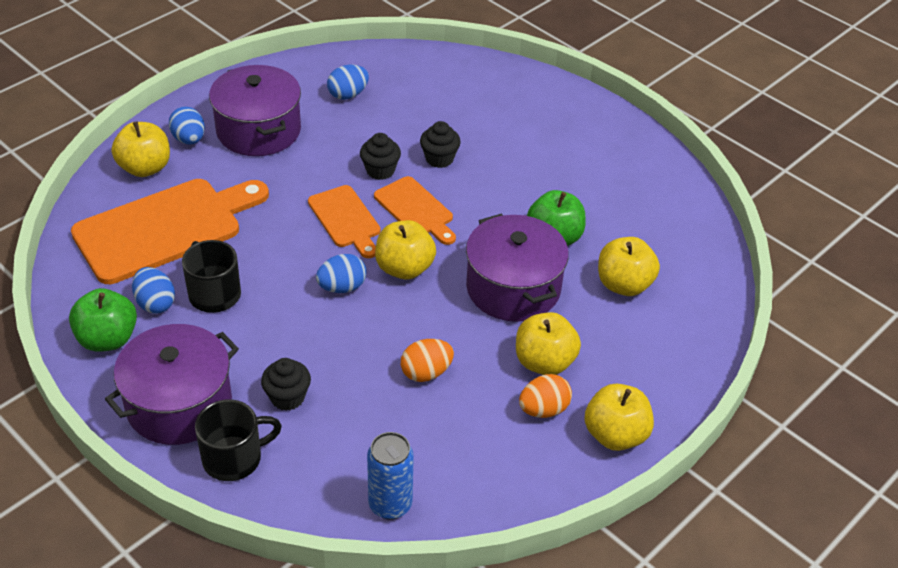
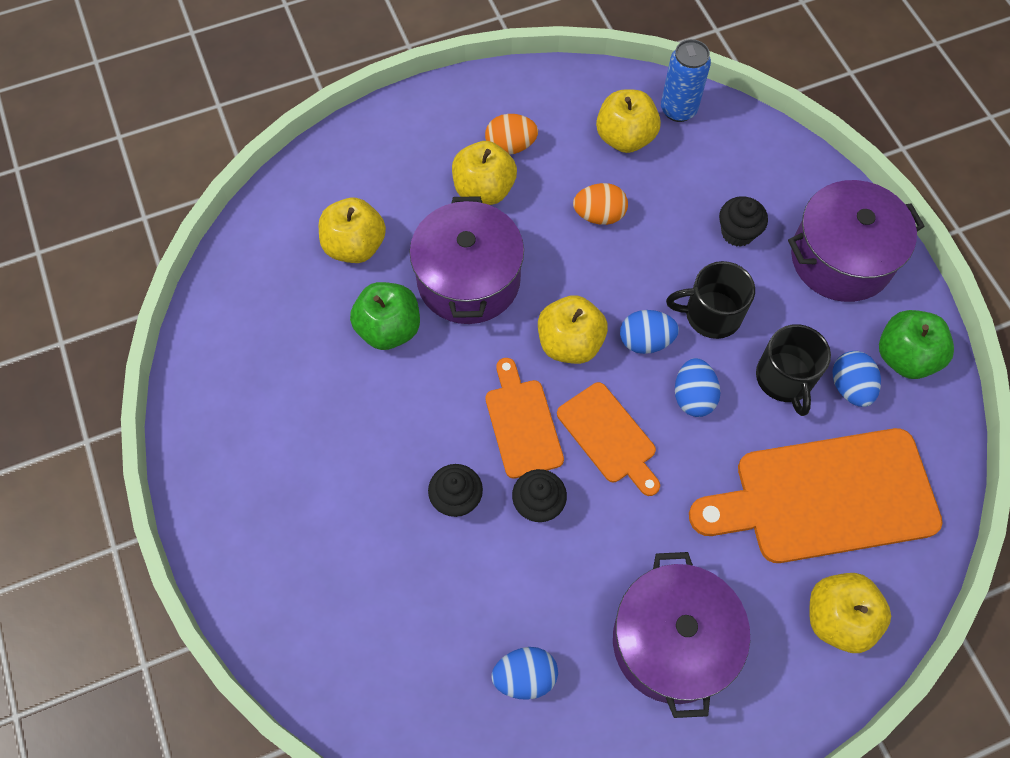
camera: 155 degrees left, 20 degrees up
blue egg [169,107,205,145] -> blue egg moved to [675,358,720,417]
black mug [195,399,282,481] -> black mug moved to [666,261,755,339]
orange cutting board [308,185,380,258] -> orange cutting board turned 150 degrees clockwise [557,382,660,496]
yellow apple [584,384,654,451] -> yellow apple moved to [596,89,661,153]

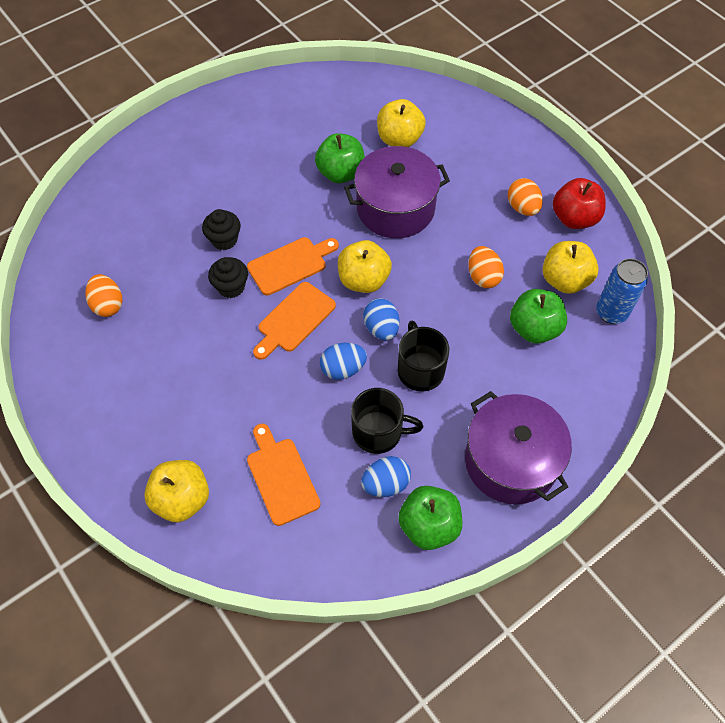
camera: 75 degrees right, 5 degrees down
yellow apple [452,141,517,205] -> none
blue egg [491,647,558,700] -> orange egg [85,274,122,317]
purple pot [613,552,750,718] -> none
orange cutting board [689,428,943,563] -> orange cutting board [247,424,320,526], size x0.54
black cupcake [719,196,768,247] -> none
black mug [756,324,831,416] -> black mug turned 150 degrees counterclockwise [351,388,423,454]
none -> green apple [510,289,567,344]
none -> red apple [553,178,606,229]

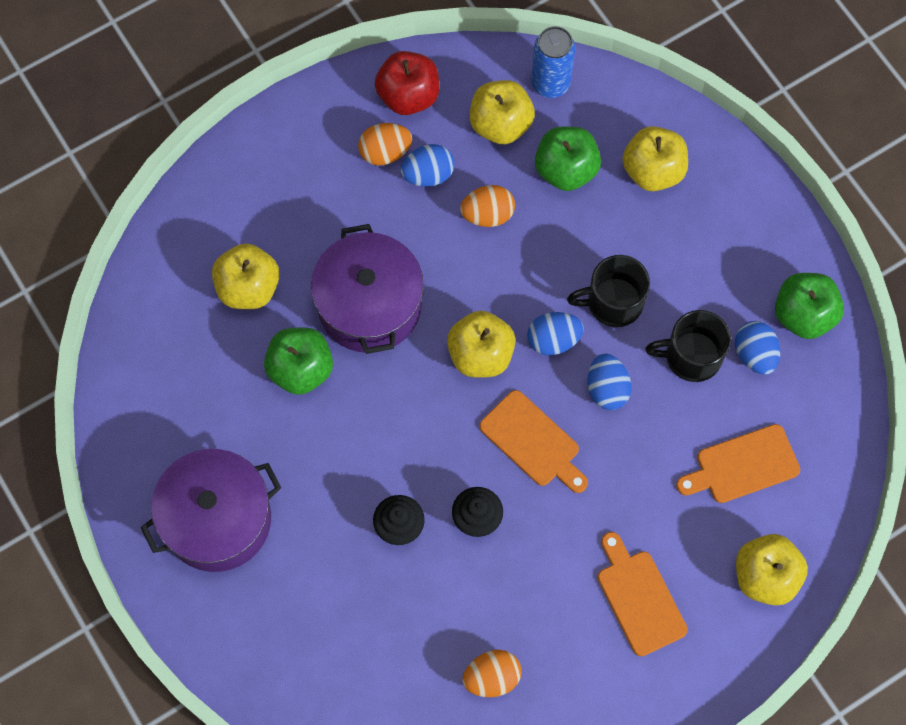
camera: 85 degrees left, 10 degrees up
orange cutting board [247,237,339,295] -> orange cutting board moved to [598,532,688,656]
black mug [351,388,423,454] -> black mug turned 105 degrees counterclockwise [645,310,731,382]
purple pot [465,391,572,505] -> purple pot moved to [141,449,281,572]
none -> blue egg [401,144,455,187]
none -> yellow apple [622,126,688,191]

